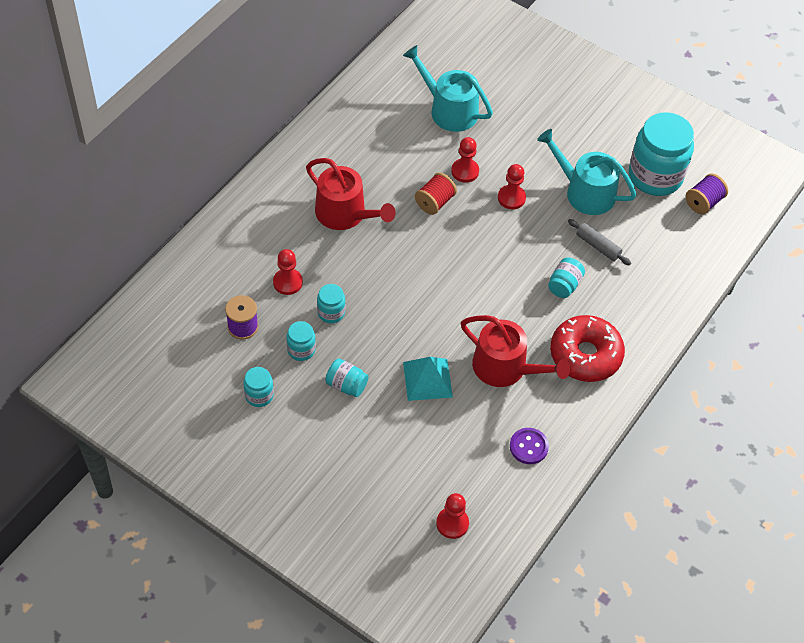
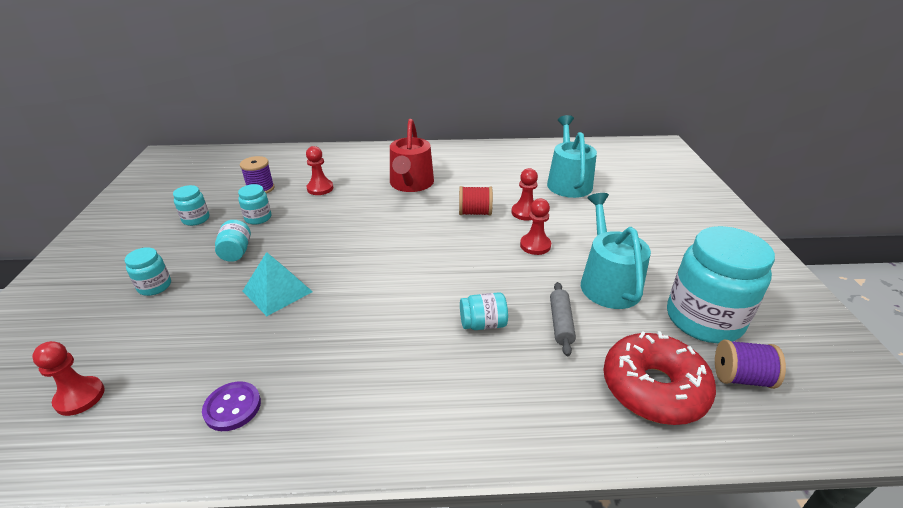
camera: 55 degrees right, 20 degrees down
turquoise jar [317,284,345,323] -> turquoise jar moved to [124,247,171,296]
red watering can [461,315,570,387] -> none
red donut [550,315,625,382] -> red donut moved to [603,331,716,425]

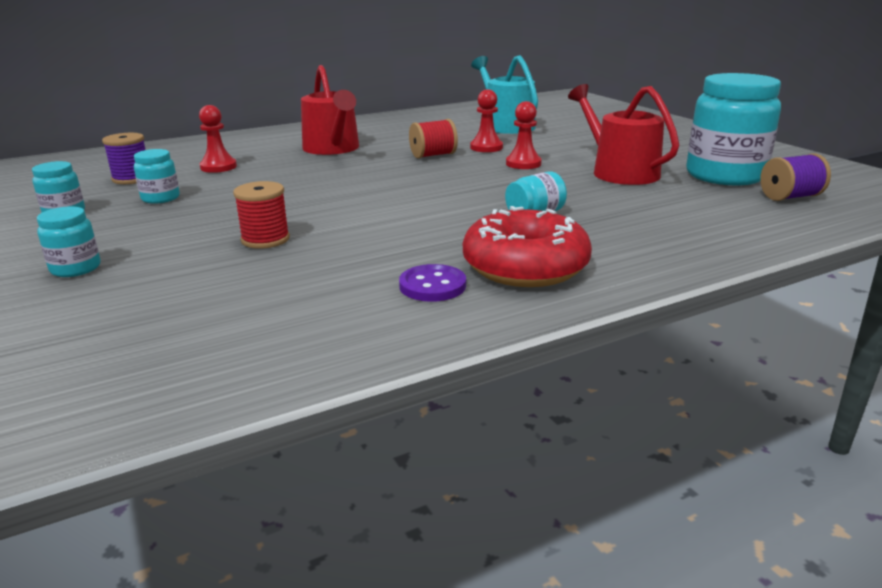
camera: 25 degrees left, 10 degrees down
red pawn [32,341,105,416] -> none
purple button [202,381,261,431] -> purple button moved to [399,264,466,302]
turquoise jar [215,220,251,262] -> none
turquoise pyramid [242,252,313,316] -> red spool [233,181,290,249]
grey rolling pin [550,282,576,356] -> none
turquoise watering can [581,193,651,309] -> red watering can [568,84,679,185]
red donut [603,331,716,425] -> red donut moved to [463,206,592,287]

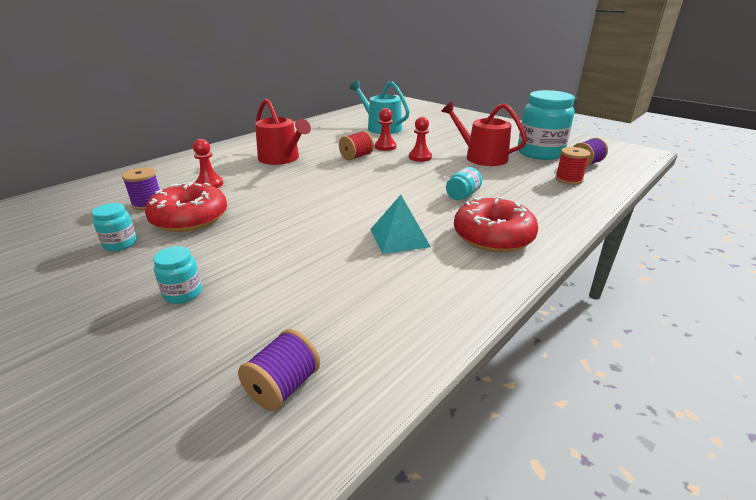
camera: 20 degrees left, 5 degrees up
turquoise jar [134,149,180,204] -> red donut [145,182,227,232]
red spool [233,181,290,249] -> red spool moved to [555,147,591,185]
purple button [399,264,466,302] -> none
none -> purple spool [238,329,320,411]
none -> turquoise pyramid [370,195,431,254]

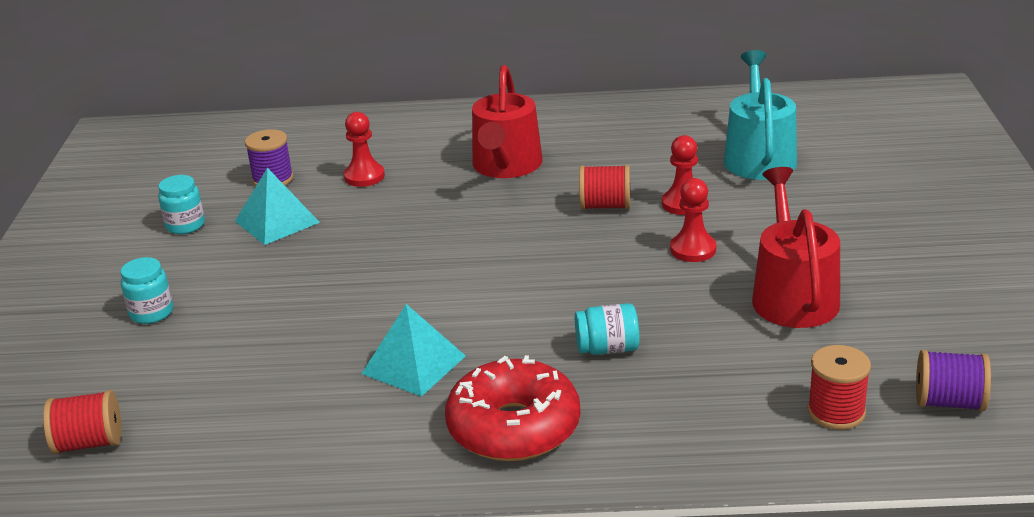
camera: 50 degrees right, 0 degrees up
red donut [145,182,227,232] -> turquoise pyramid [235,168,320,245]
purple spool [238,329,320,411] -> red spool [43,390,122,454]
turquoise jar [518,90,575,160] -> none

